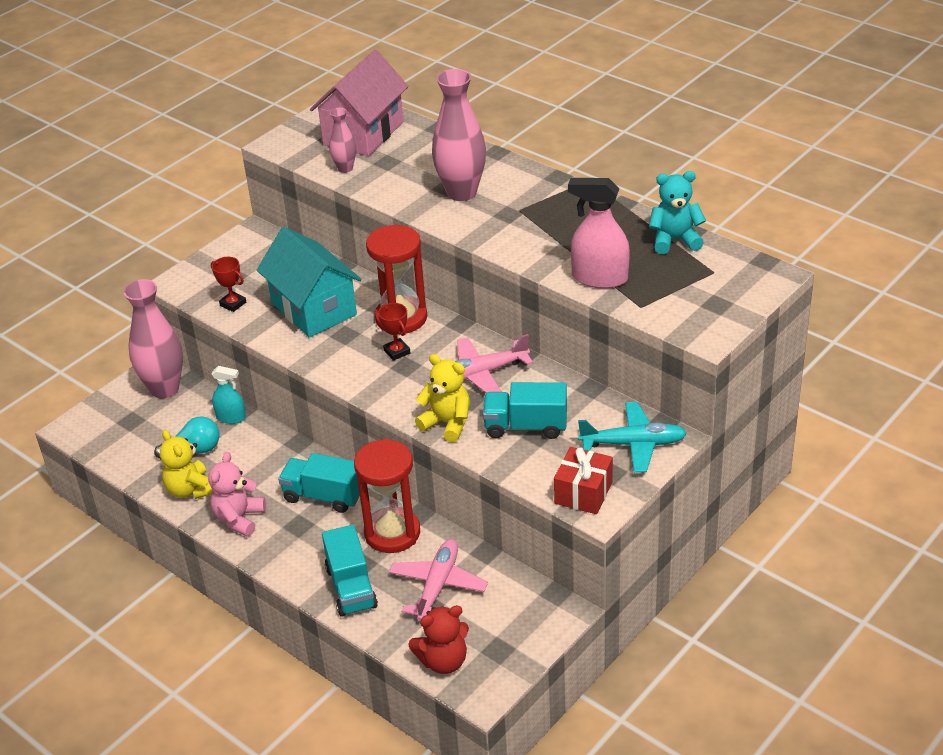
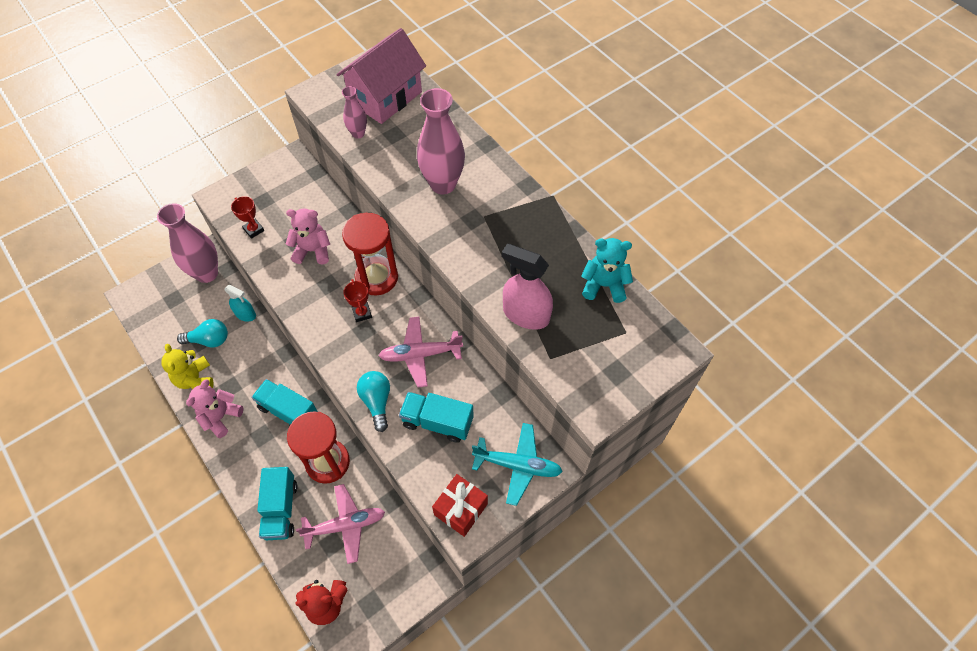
camera: 10 degrees right, 20 degrees up
turquoise house [257,227,361,338] -> pink teddy bear [286,208,330,265]
pink plane [389,539,488,621] -> pink plane turned 45 degrees clockwise [296,484,385,564]
yellow teddy bear [415,354,470,442] -> turquoise light bulb [357,371,390,432]

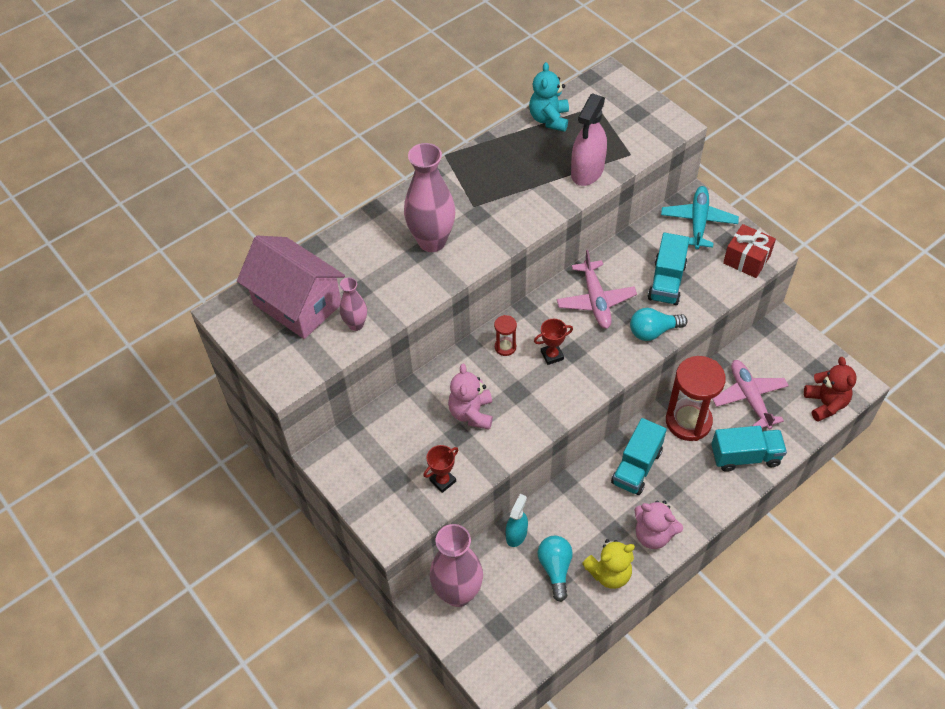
camera: 90 degrees left, 5 degrees down
red hourglass [342,213,398,296] -> red hourglass [494,315,517,356], size x0.46

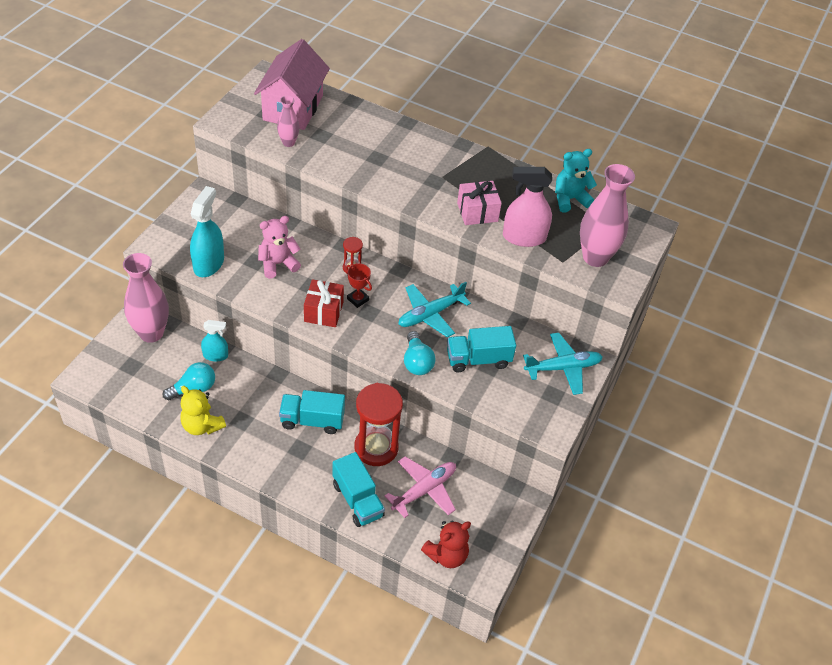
camera: 60 degrees right, 5 degrees down
pink vase [404,143,455,252] -> pink vase moved to [580,164,635,267]
red trophy [423,445,458,493] -> turquoise spray bottle [190,186,224,277]
pink plane [557,250,637,329] -> turquoise plane [399,282,471,337]
turquoise light bulb [630,308,687,341] -> turquoise light bulb turned 150 degrees counterclockwise [404,331,436,375]
pink teddy bear [635,500,683,549] -> none
red gift [723,224,776,278] -> red gift moved to [304,279,344,327]
none -> pink gift [457,181,502,225]

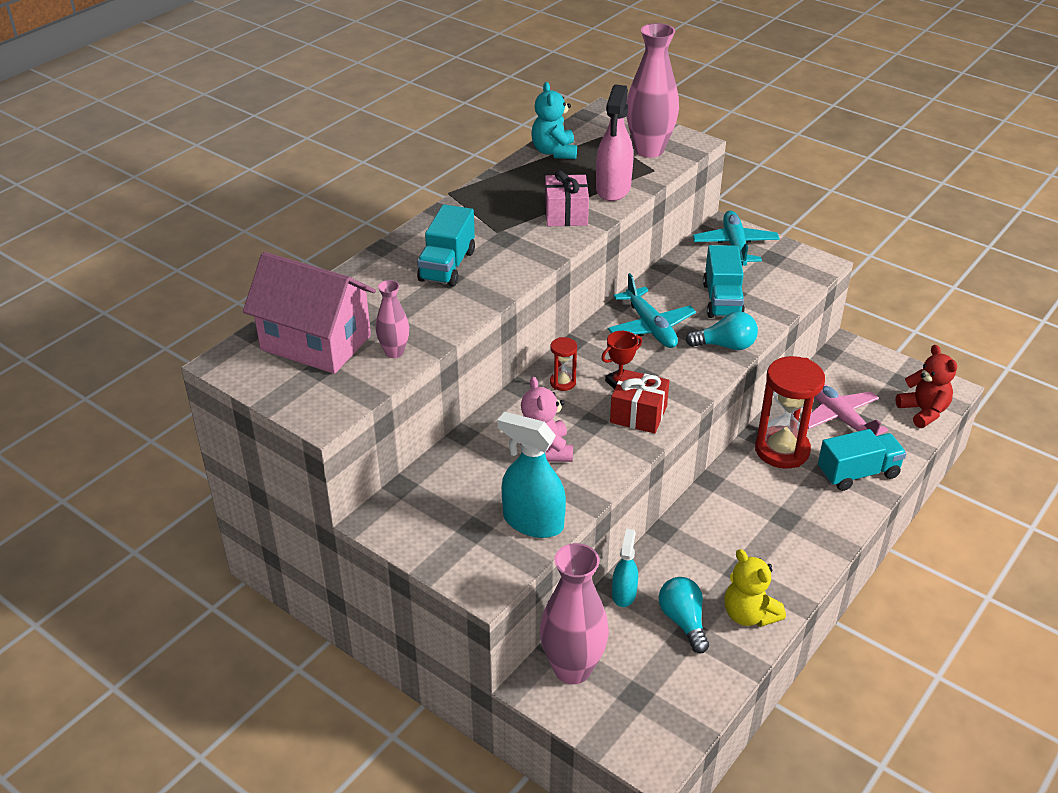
camera: 75 degrees left, 10 degrees down
yellow teddy bear [180,386,226,435] -> yellow teddy bear turned 90 degrees clockwise [725,549,786,627]
turquoise truck [279,390,345,434] -> turquoise truck moved to [417,204,475,287]

